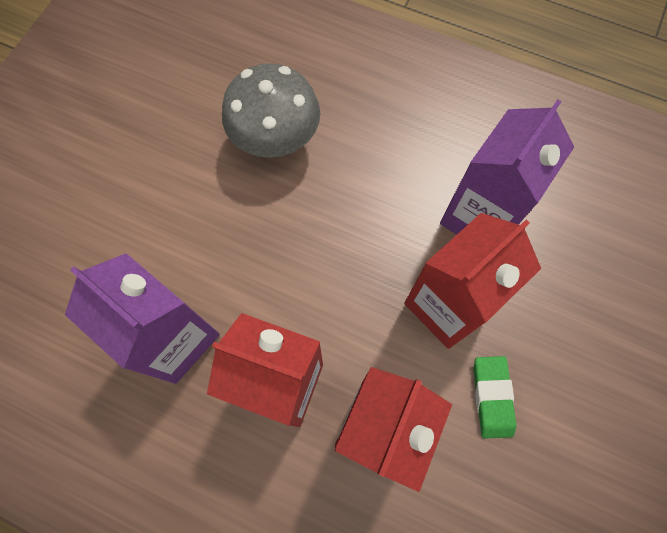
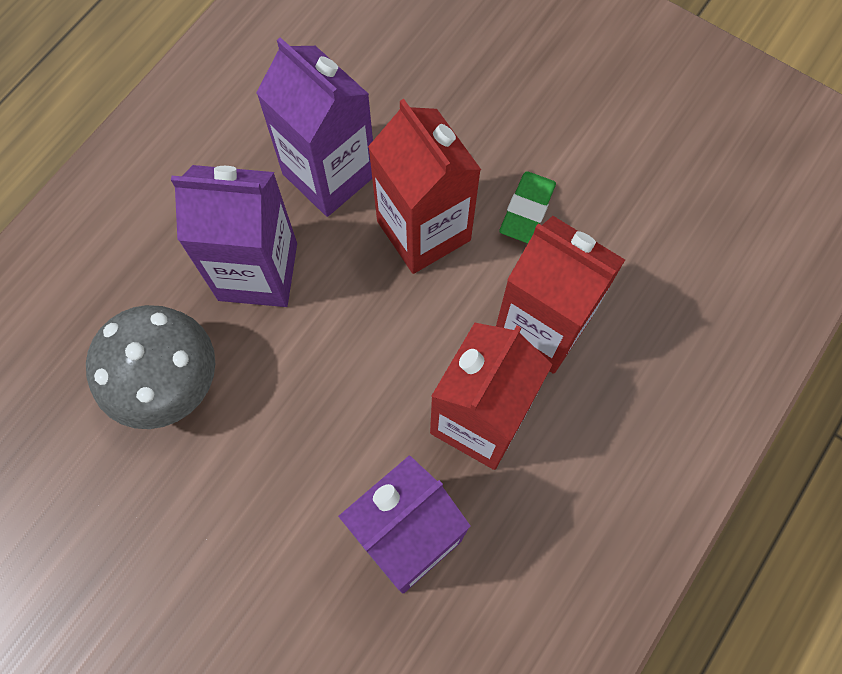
camera: 80 degrees left, 0 degrees up
green eraser [473,356,516,439] -> green eraser turned 75 degrees counterclockwise [499,171,556,243]
none -> purple carton [171,165,297,307]

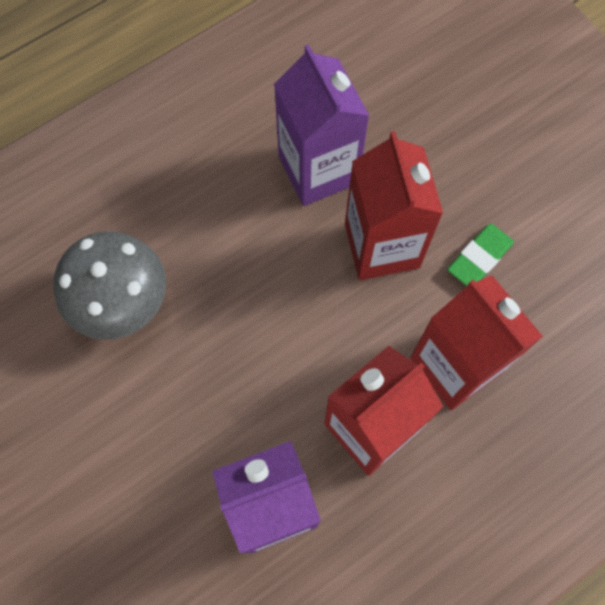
camera: 20 degrees right, 0 degrees up
purple carton [171,165,297,307] -> none

